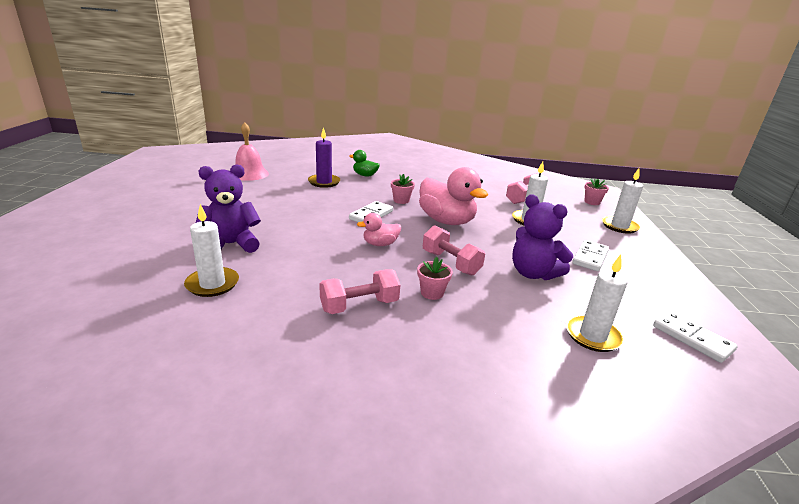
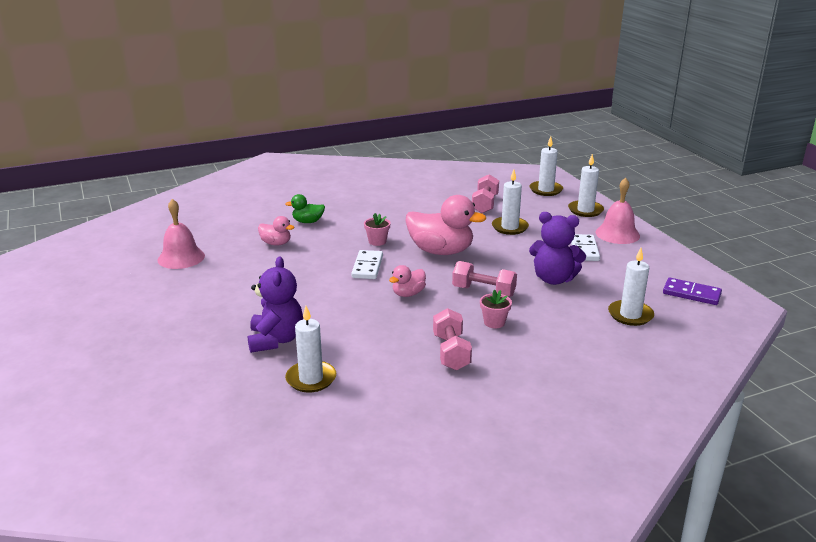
camera: 25 degrees left, 0 degrees up
purple teddy bear [196,164,261,253] -> purple teddy bear turned 135 degrees clockwise [247,256,303,353]
purple candle [308,127,340,188] -> pink duck [258,216,294,246]
pink dumbbell [319,269,400,314] -> pink dumbbell turned 45 degrees counterclockwise [433,308,472,370]
pink flower pot [584,178,609,205] -> white candle [530,136,563,196]
white domino [653,311,738,363] -> purple domino [663,278,722,305]
none -> pink bell [596,178,640,244]

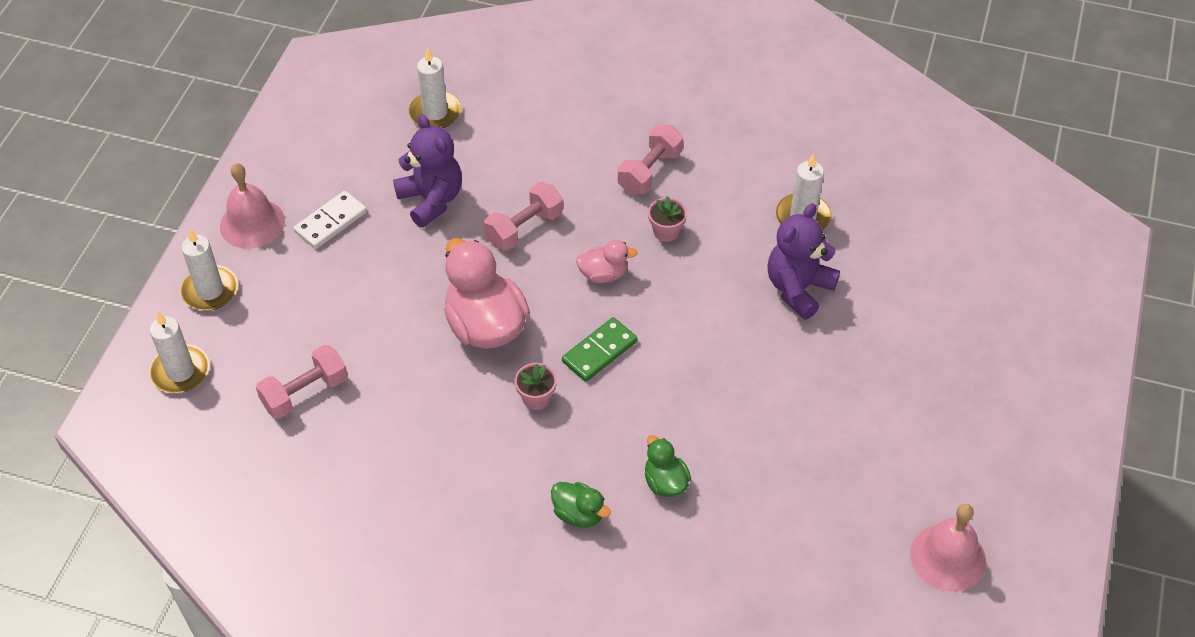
camera: 140 degrees left, 25 degrees up
pink bell [157,199,205,269] -> pink bell moved to [910,504,986,592]
pink duck [258,216,294,246] -> green duck [645,435,691,497]
white domino [351,250,383,279] -> green domino [562,317,637,382]
pink dumbbell [452,261,517,297] -> pink dumbbell turned 75 degrees clockwise [484,182,563,251]
pink flower pot [480,289,512,328] -> pink flower pot moved to [648,196,687,242]
white candle [492,170,529,235] -> none
purple domino [663,278,722,305] -> none

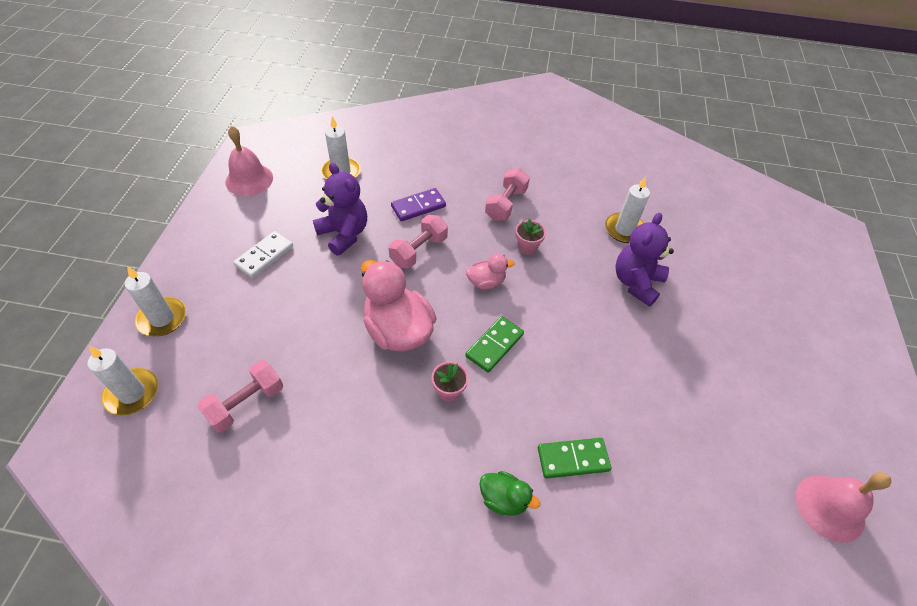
camera: 10 degrees left, 0 degrees up
pink bell [220,163,285,249] -> pink bell moved to [225,126,273,196]
green duck [645,435,691,497] -> green domino [538,438,611,479]
none -> purple domino [391,188,446,222]

